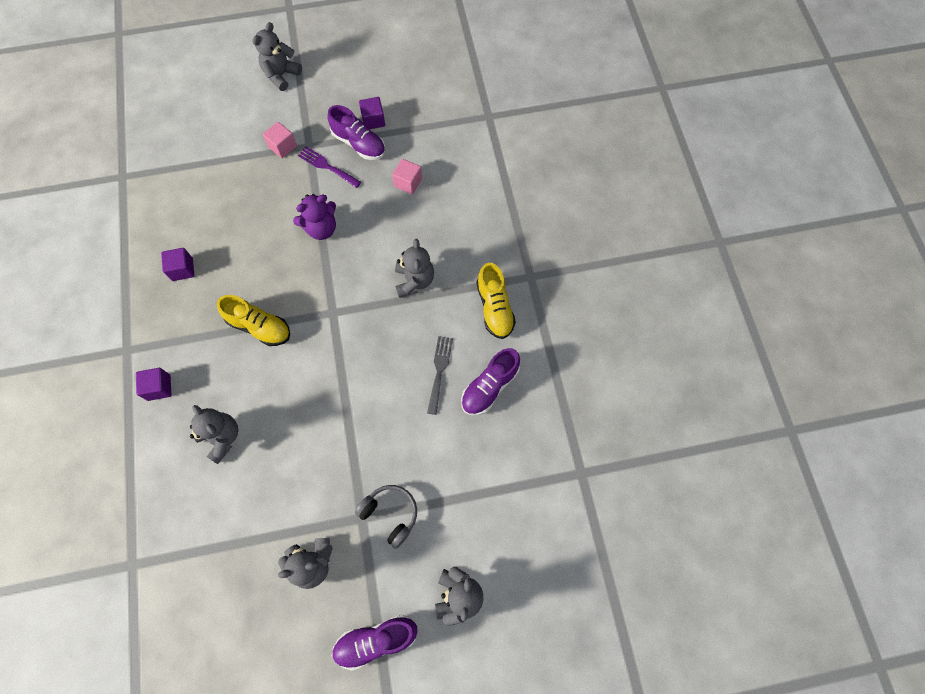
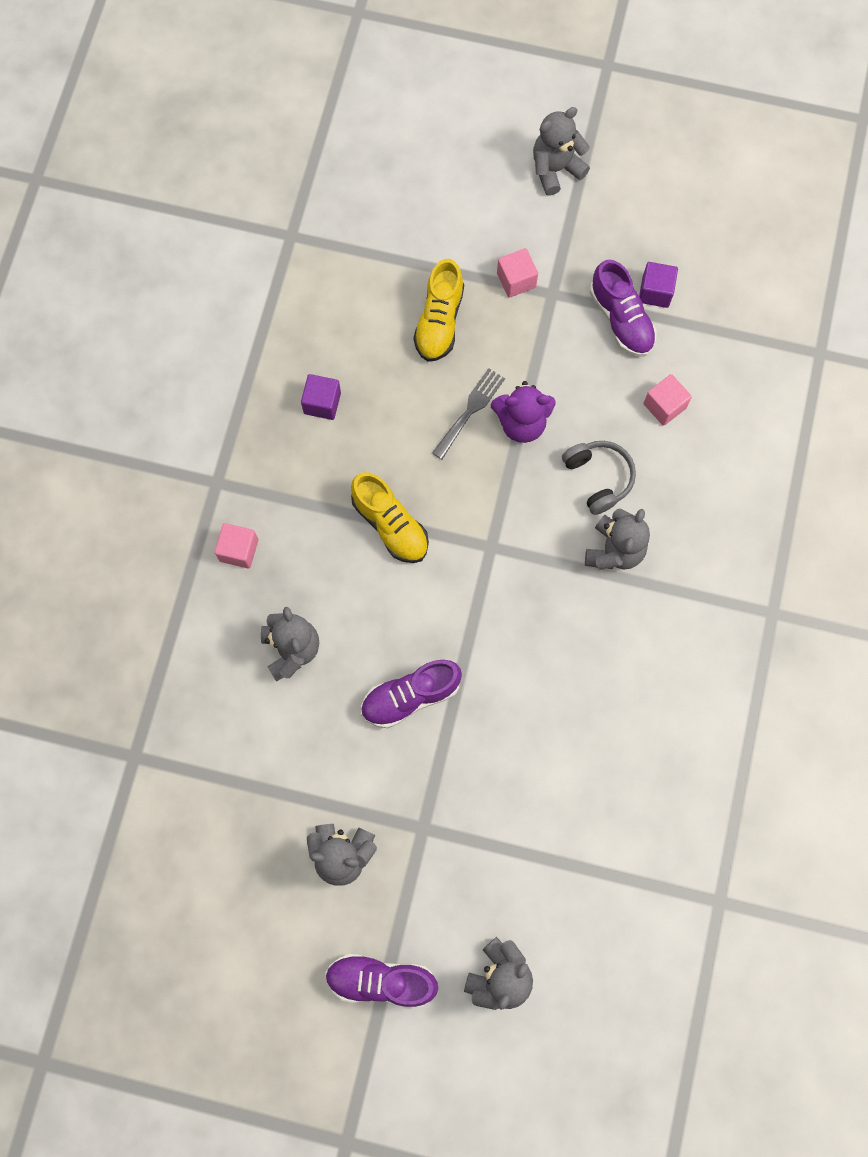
camera: 25 degrees right, 5 degrees up
purple cube [136,368,171,401] -> pink cube [215,523,258,568]
purple fork [298,146,361,188] -> none
grey headphones [355,485,417,549] -> grey headphones moved to [562,441,636,515]
grey fork [427,336,453,415] -> grey fork moved to [432,368,505,459]
purple shoe [461,348,520,415] -> purple shoe moved to [361,660,462,728]
yellow shoe [476,263,516,339] -> yellow shoe moved to [414,259,464,362]

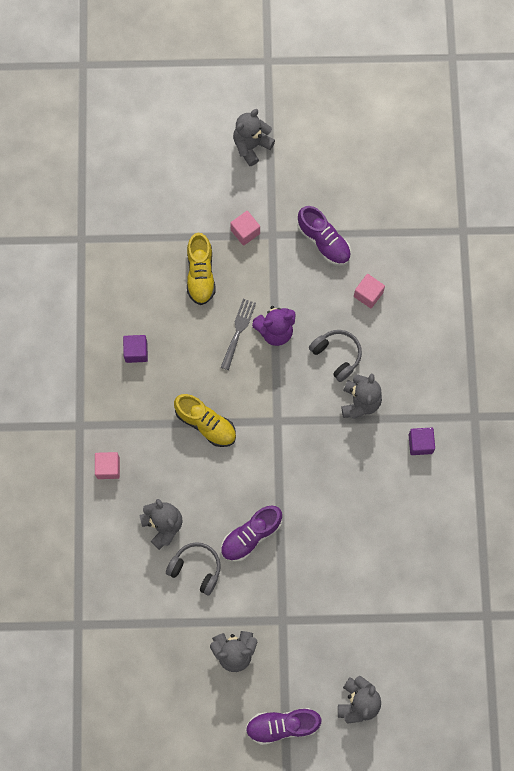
camera: 15 degrees left, 0 degrees up
purple cube [639,262,678,308] -> purple cube moved to [409,428,435,455]
none -> grey headphones [166,542,221,595]

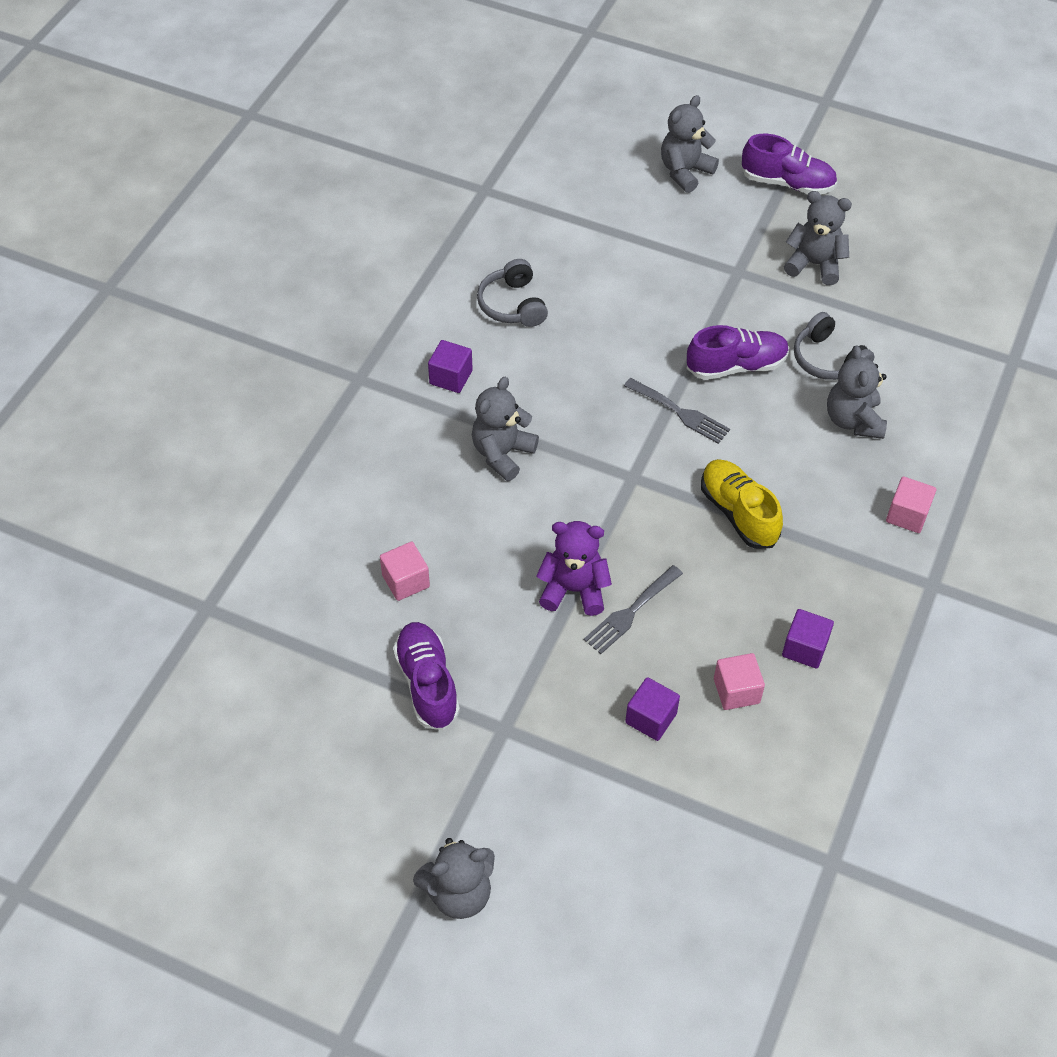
camera: 155 degrees left, 20 degrees down
yellow shoe [187,233,215,305] -> purple cube [625,677,680,741]
pink cube [230,211,260,246] -> pink cube moved to [714,653,765,710]
grey headphones [309,330,362,382] -> grey headphones moved to [477,259,548,327]
none -> grey fork [624,378,730,444]

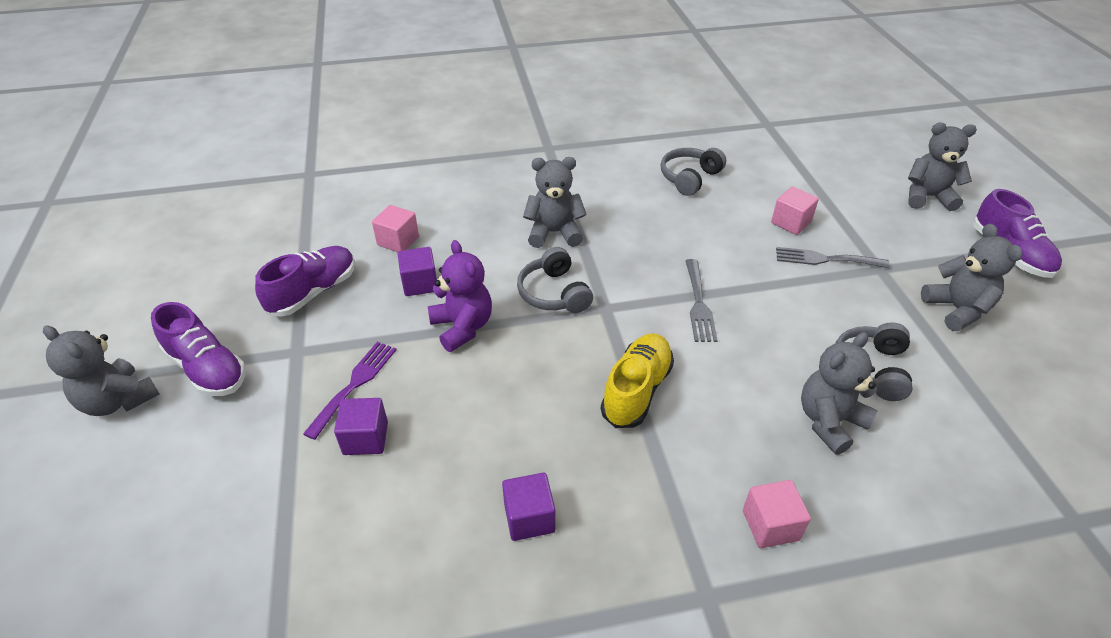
camera: 55 degrees right, 10 degrees down
purple cube [428,340,473,393] -> purple cube moved to [398,247,437,296]
grey fork [584,565,683,654] -> grey fork moved to [776,247,890,268]
purple shoe [687,325,789,380] -> purple shoe moved to [151,302,246,396]
pink cube [714,653,765,710] -> pink cube moved to [771,187,819,235]
none -> purple fork [303,342,397,440]
none -> grey headphones [517,247,593,313]

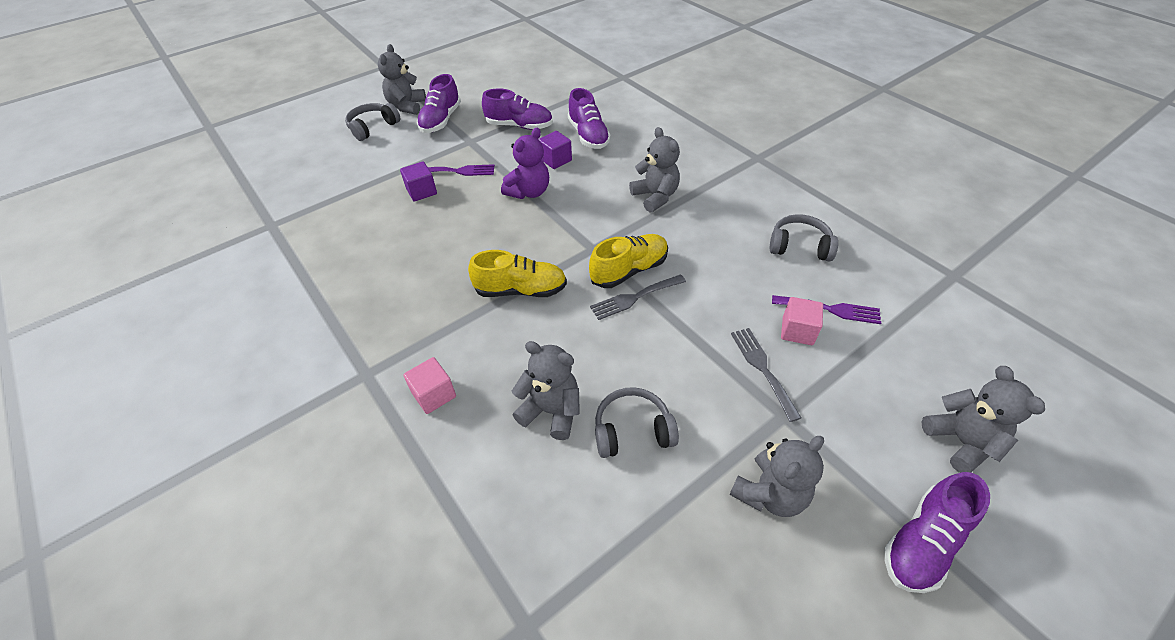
camera: 65 degrees right, 5 degrees up
pink cube [372,205,419,252] -> purple shoe [568,88,611,149]
purple cube [502,473,555,541] -> none
grey headphones [517,247,593,313] -> grey headphones moved to [345,103,400,141]
none -> yellow shoe [589,234,668,288]
none -> purple fork [772,295,881,324]

